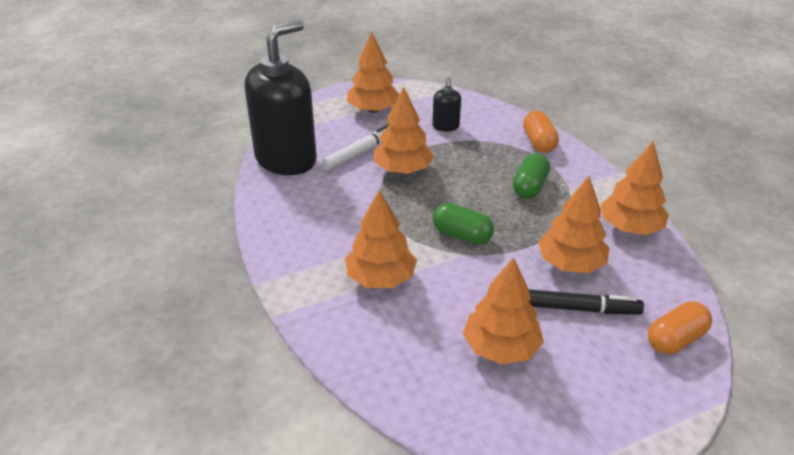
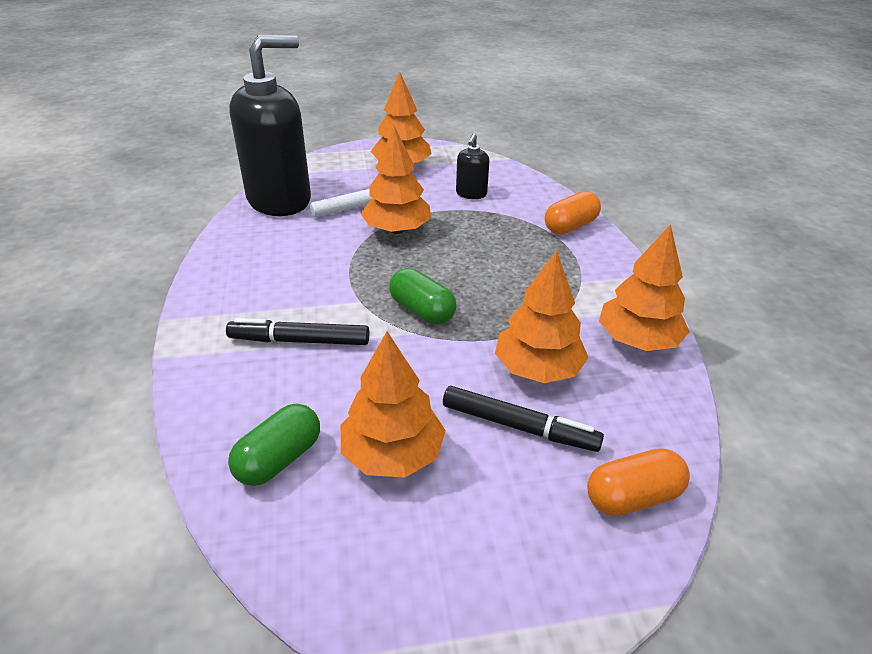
camera: 15 degrees right, 0 degrees up
orange tree [345,190,417,288] -> black marker [226,318,369,345]
green capsule [513,153,550,199] -> green capsule moved to [228,403,320,486]
orange capsule [523,111,559,153] -> orange capsule turned 45 degrees clockwise [545,191,601,234]

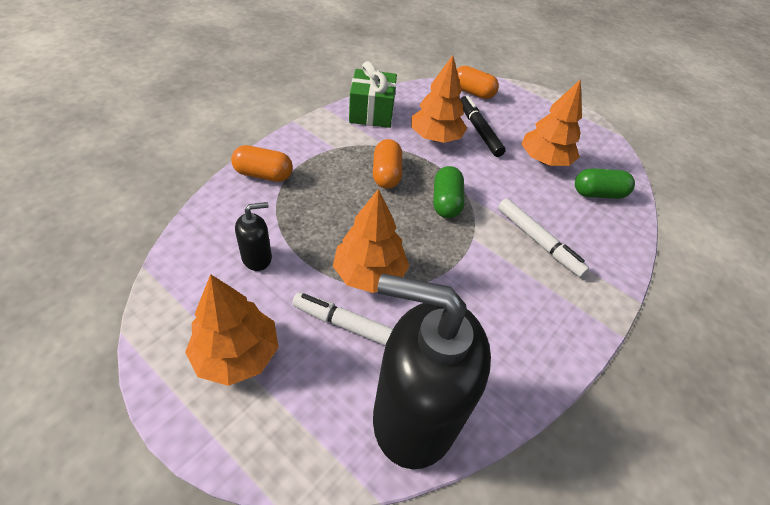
camera: 135 degrees left, 10 degrees up
black marker [226,318,369,345] -> white marker [498,198,589,277]
orange tree [599,224,690,351] -> green gift [349,61,397,128]
none -> orange capsule [373,139,402,189]

